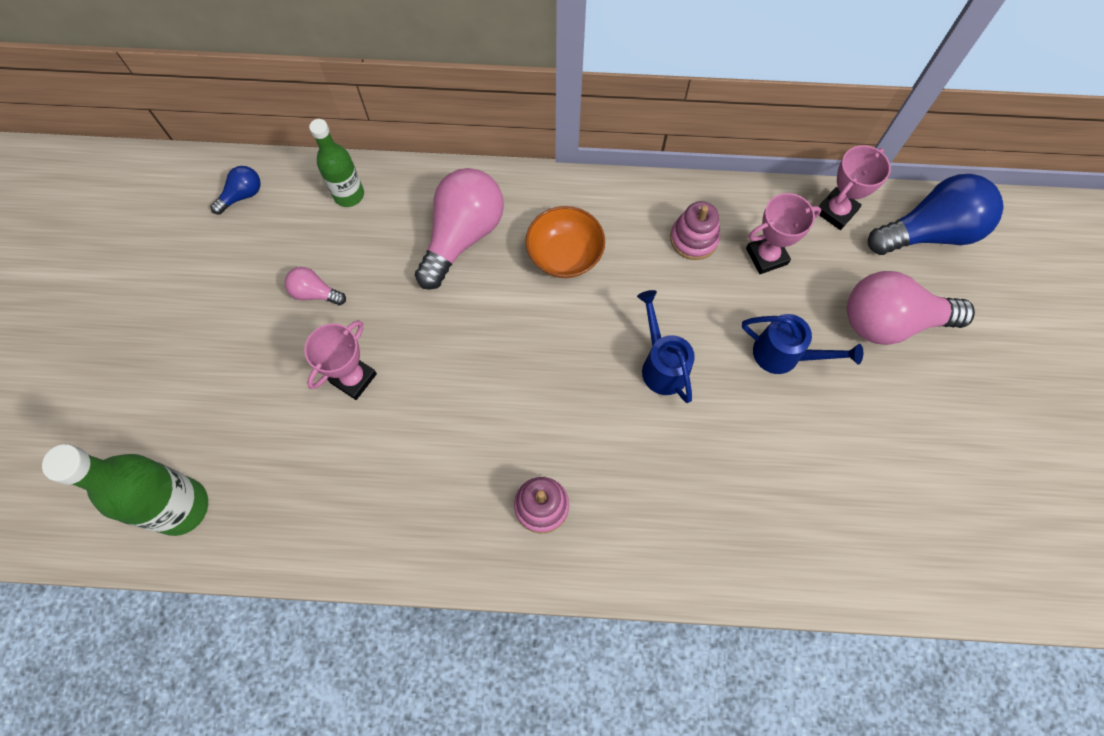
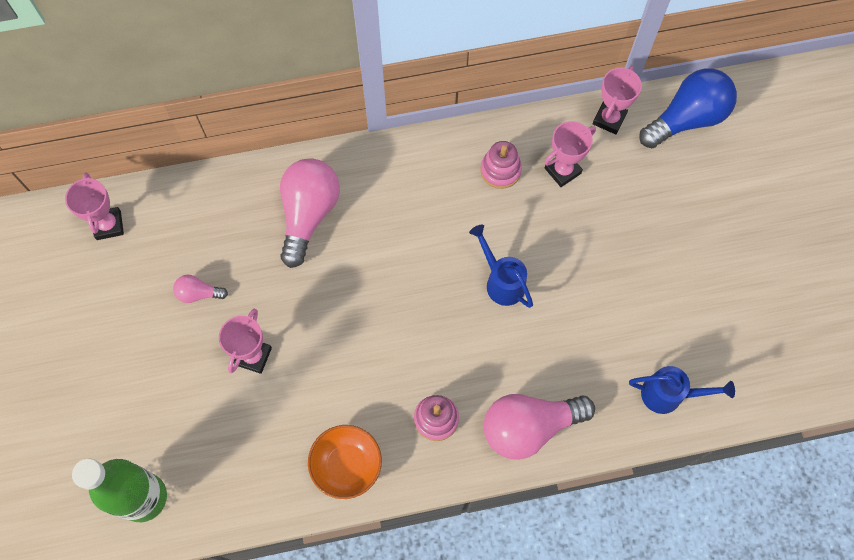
camera: 15 degrees left, 0 degrees up
blue light bulb [210,166,261,215] -> pink trophy [65,173,124,240]
green bottle [309,119,364,207] -> none
orange bowl [525,206,605,278] -> orange bowl moved to [308,425,382,499]
blue watering can [742,314,863,374] -> blue watering can moved to [629,366,735,414]
pink light bulb [847,271,975,345] -> pink light bulb moved to [484,394,595,460]

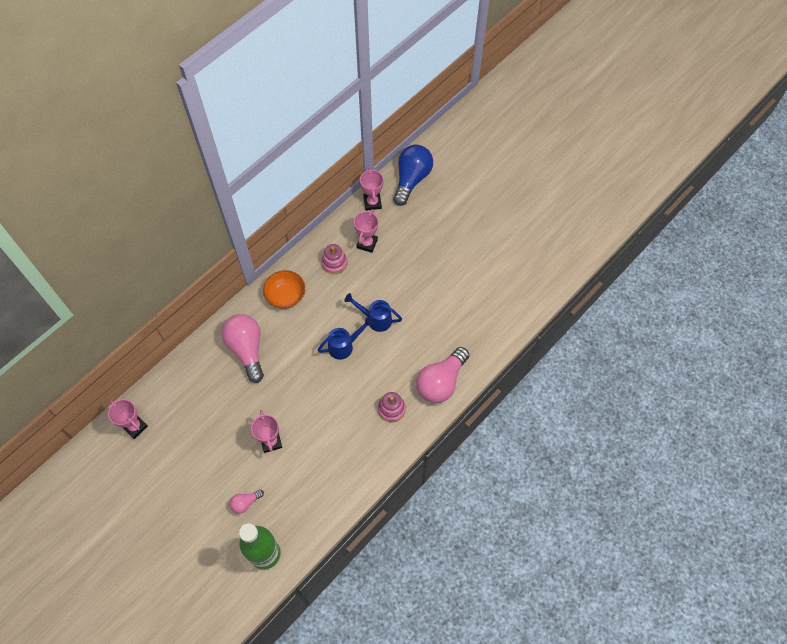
camera: 35 degrees left, 5 degrees down
pink light bulb [173,275,228,303] -> pink light bulb moved to [230,490,264,514]
orange bowl [308,425,382,499] -> orange bowl moved to [263,270,305,309]
blue watering can [629,366,735,414] -> blue watering can moved to [317,317,373,360]

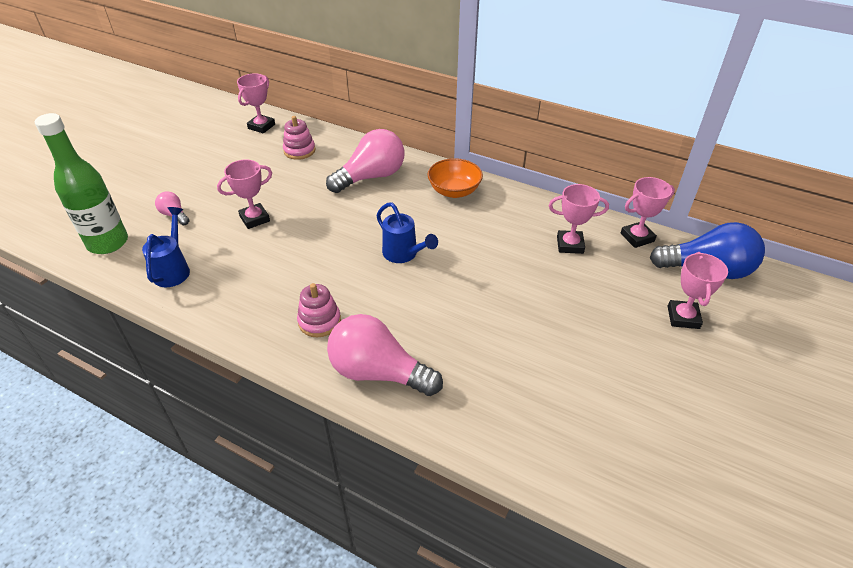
camera: 75 degrees right, 20 degrees down
pink stacking toy [321,244,347,274] -> pink stacking toy moved to [283,116,315,160]
blue watering can [344,293,402,332] -> blue watering can moved to [142,207,190,287]
none -> pink trophy [668,252,728,329]

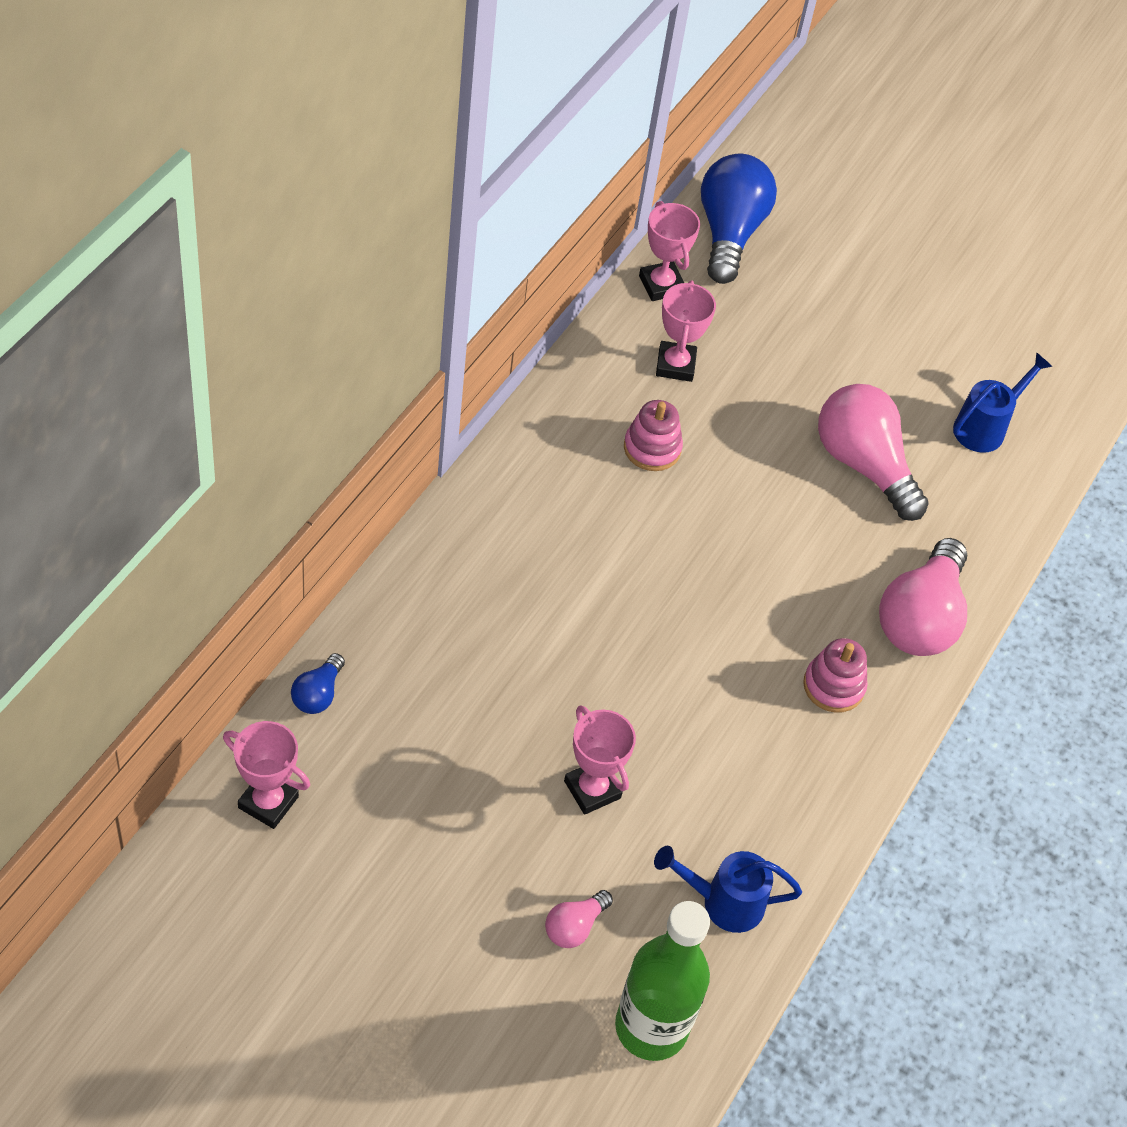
camera: 95 degrees left, 10 degrees up
pink stacking toy [283,116,315,160] -> pink stacking toy moved to [624,400,683,471]
pink light bulb [326,129,405,193] -> pink light bulb moved to [818,384,929,521]
blue watering can [376,202,438,263] -> blue watering can moved to [953,352,1053,453]
orange bowl [428,158,483,198] -> none
pink trophy [668,252,728,329] -> none
none -> blue light bulb [291,653,345,714]

